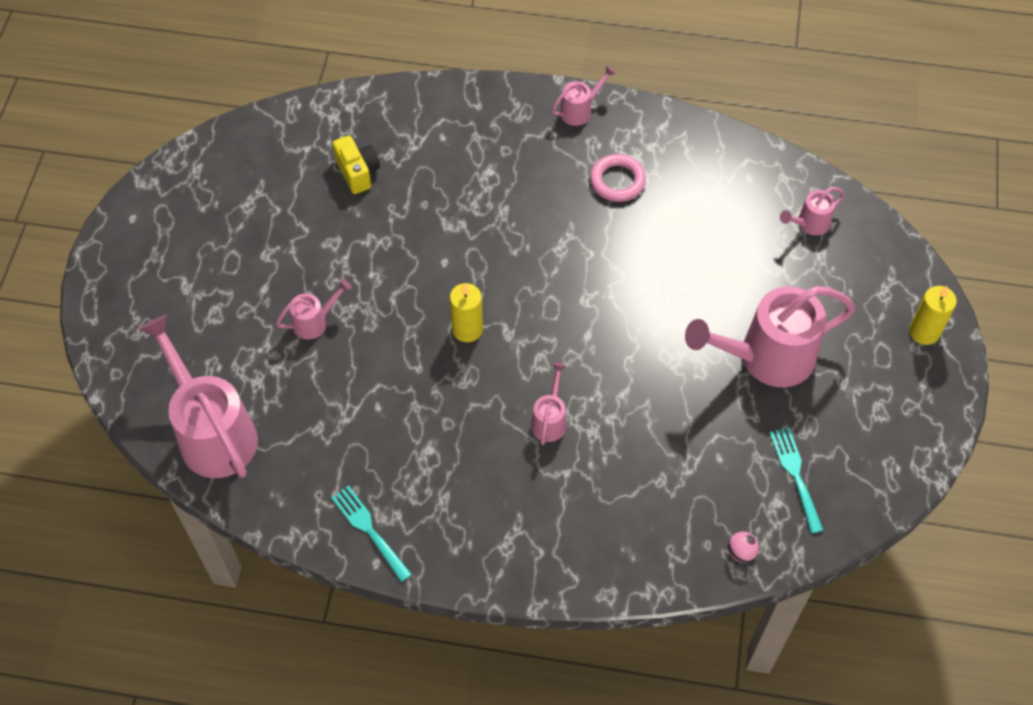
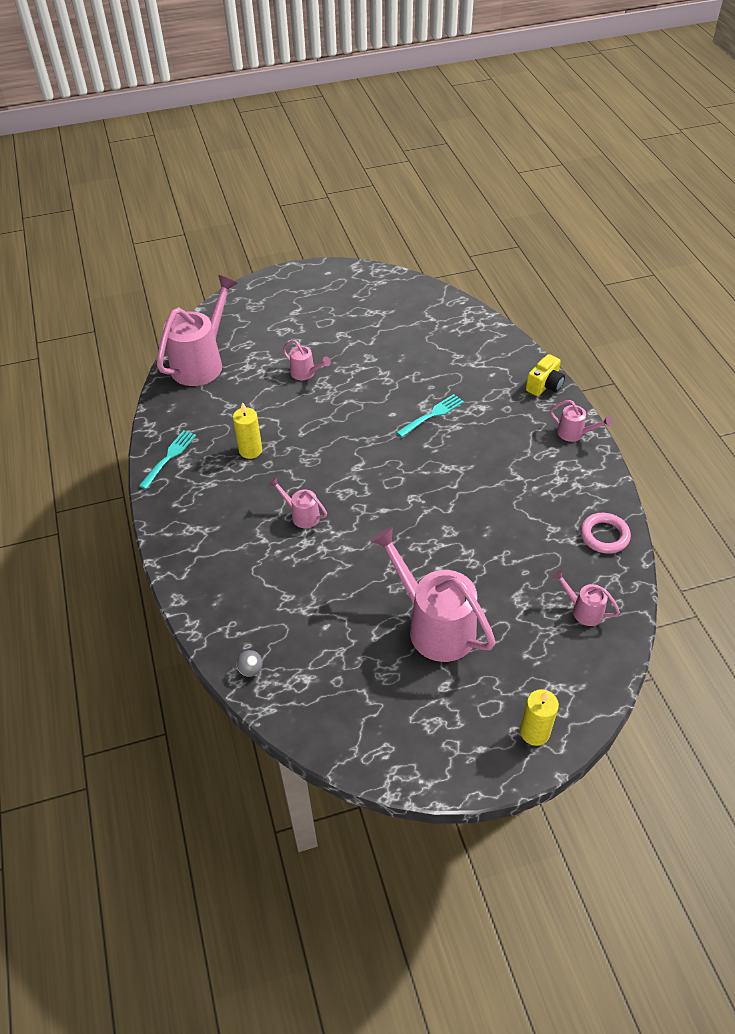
camera: 65 degrees right, 10 degrees down
yellow camera [332,136,380,194] -> yellow camera moved to [526,354,565,396]
yellow candle [450,283,483,342] -> yellow candle moved to [233,402,262,459]
pink watering can [531,363,567,445] -> pink watering can turned 135 degrees counterclockwise [269,477,327,528]
pink ring [590,154,646,202] -> pink ring moved to [580,513,631,554]
pink ball [728,532,759,563] -> grey ball [236,650,263,677]
turquoise fork [769,428,824,533] -> turquoise fork moved to [396,394,464,437]

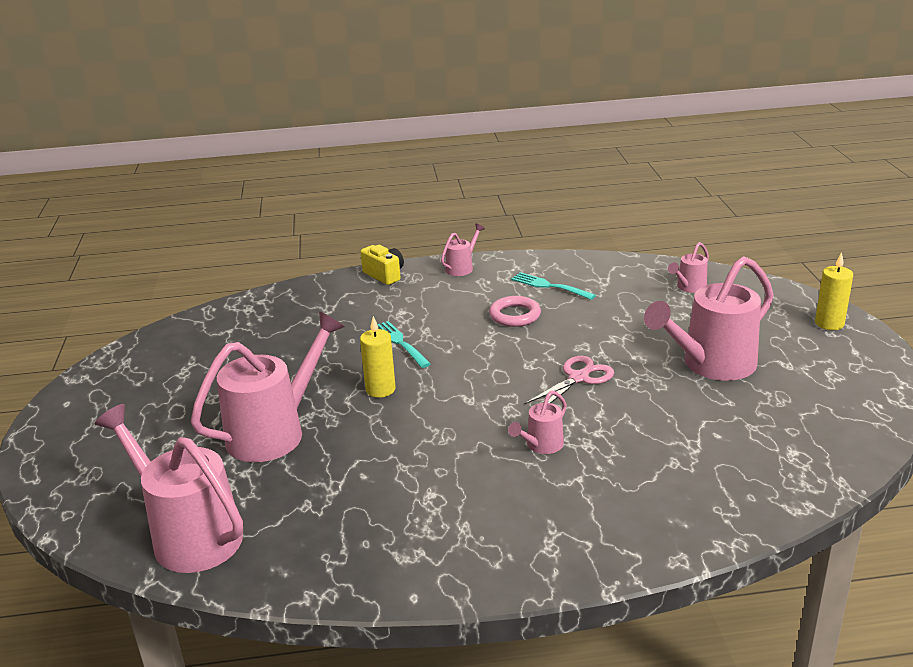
camera: 80 degrees left, 20 degrees down
turquoise fork [139,430,196,489] -> turquoise fork moved to [511,272,596,300]
yellow candle [233,402,262,459] -> yellow candle moved to [360,316,396,398]
grey ball [236,650,263,677] -> none
pink watering can [283,340,331,380] -> pink watering can [191,311,345,462], size x2.14
pink ring [580,513,631,554] -> pink ring moved to [489,296,541,327]
none -> pink scissors [524,356,614,405]

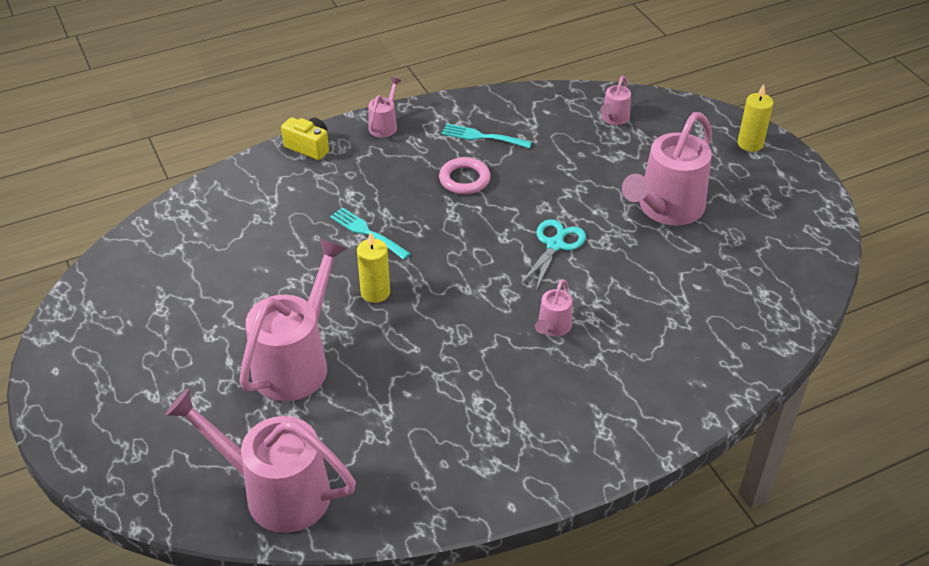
camera: 20 degrees left, 15 degrees up
pink scissors [524,356,614,405] -> turquoise scissors [520,219,586,290]

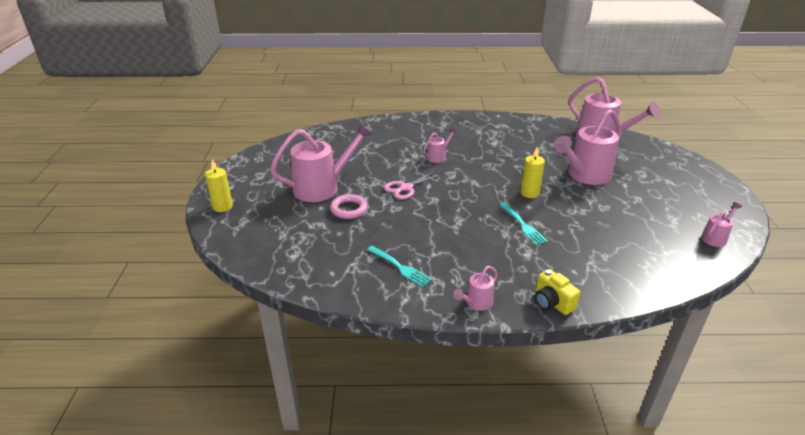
camera: 155 degrees left, 10 degrees down
pink ring [439,157,491,194] -> pink ring moved to [330,194,368,219]
turquoise scissors [520,219,586,290] -> pink scissors [384,170,443,199]
pink watering can [601,76,631,125] -> pink watering can moved to [701,202,742,247]

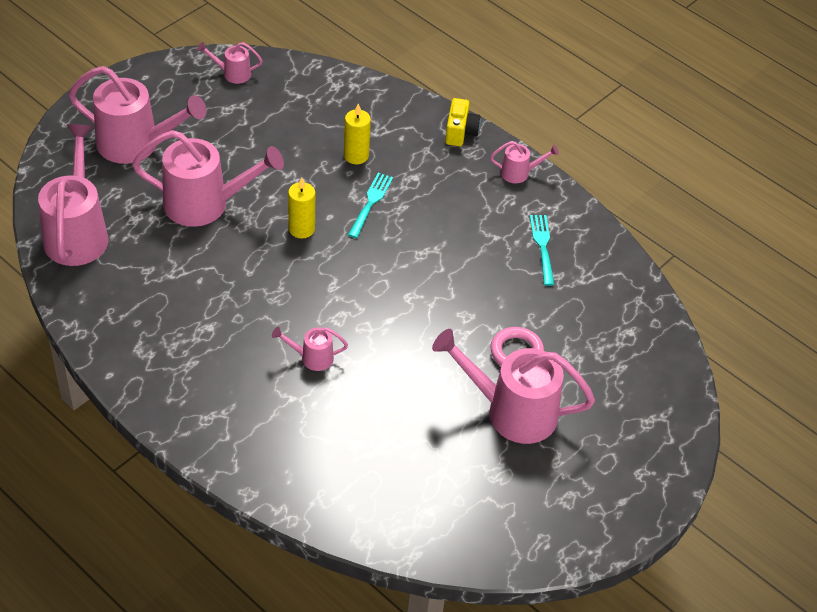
camera: 140 degrees left, 15 degrees up
yellow candle [205,160,233,212] -> yellow candle moved to [344,103,371,164]
pink scissors [384,170,443,199] -> none
none -> pink watering can [68,66,206,164]

